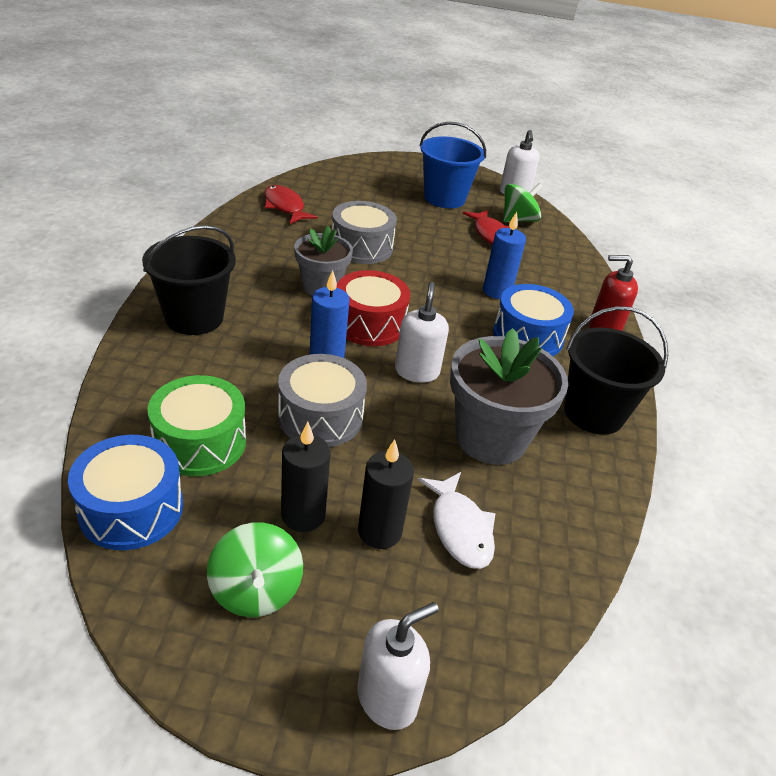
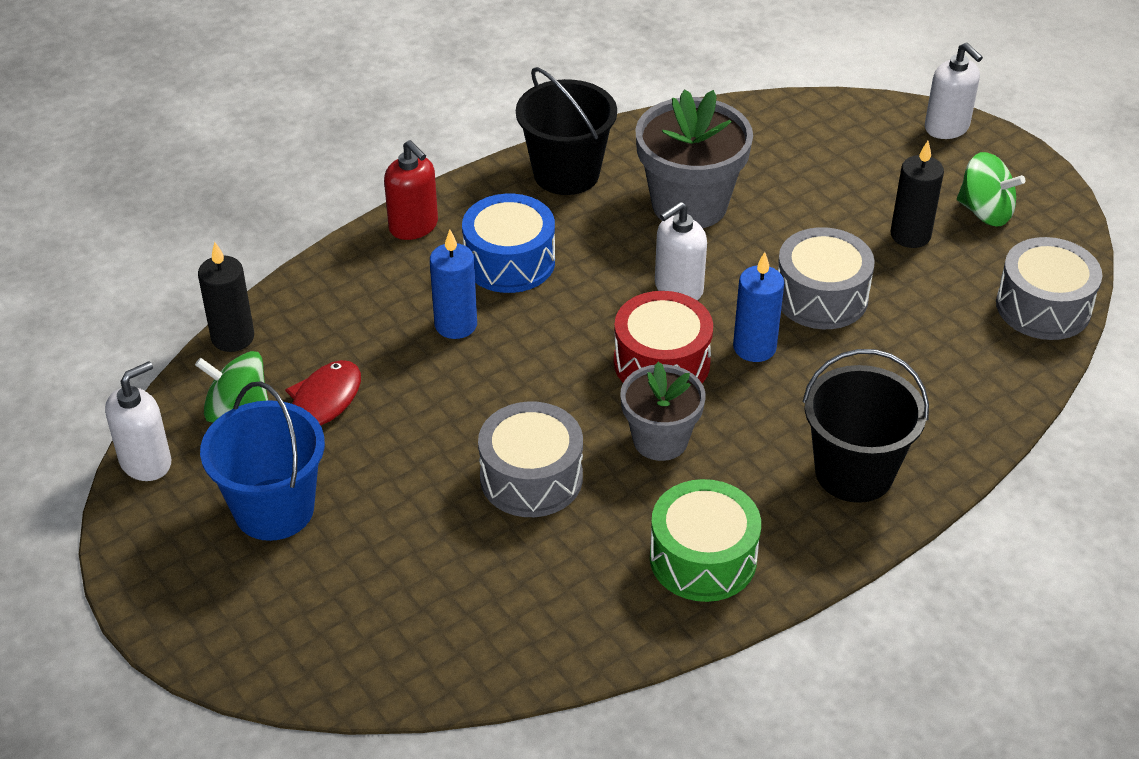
camera: 130 degrees left, 5 degrees up
blue drum [68,435,183,550] -> grey drum [996,237,1102,340]
green drum [147,375,246,476] -> green drum moved to [650,479,761,602]
green spinning top [207,522,303,617] -> green spinning top turned 90 degrees clockwise [957,152,1025,227]
red fish [264,185,318,224] -> none
white soap dispenser [357,602,439,730] -> white soap dispenser turned 135 degrees counterclockwise [925,43,983,139]
black candle [358,439,414,549] -> black candle moved to [198,242,254,352]
white fish [418,472,496,569] -> none

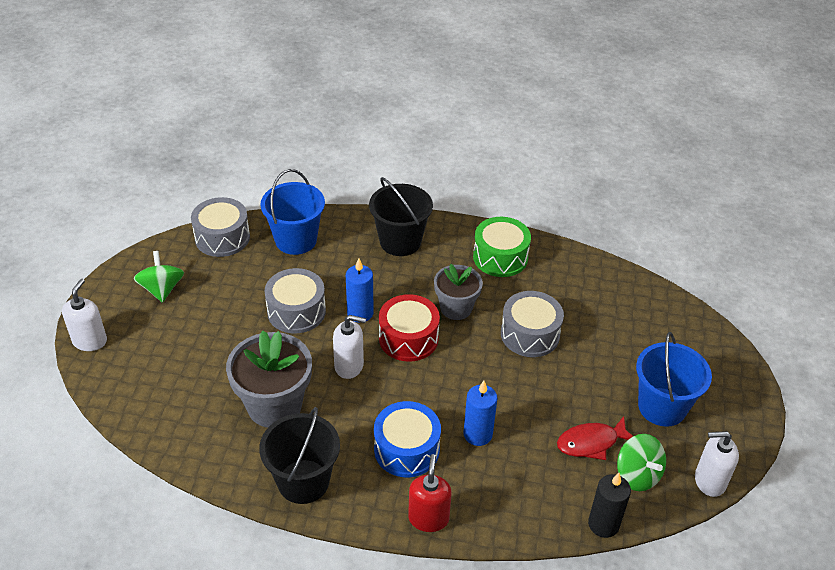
camera: 135 degrees left, 0 degrees up
black candle [891,141,944,248] -> none
none -> blue bucket [261,169,325,255]

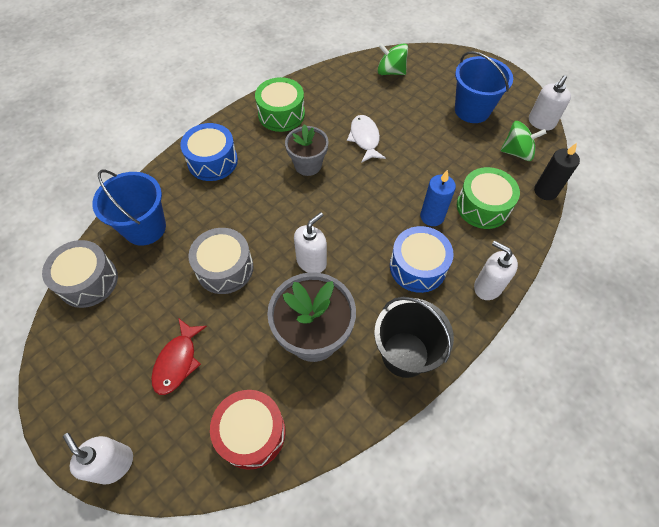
camera: 55 degrees left, 15 degrees up
green spinning top [134,251,184,303] -> green spinning top moved to [377,43,408,75]
blue candle [346,258,374,323] -> none
black bucket [369,177,433,256] -> blue drum [180,123,238,181]
red drum [379,294,440,362] -> red drum moved to [210,390,286,470]
red soap dispenser [408,454,452,532] -> white soap dispenser [474,241,518,300]
grey drum [501,291,564,357] -> white fish [347,115,386,163]
red fish [557,416,633,460] -> red fish moved to [151,318,207,395]
none -> green drum [457,167,520,229]

